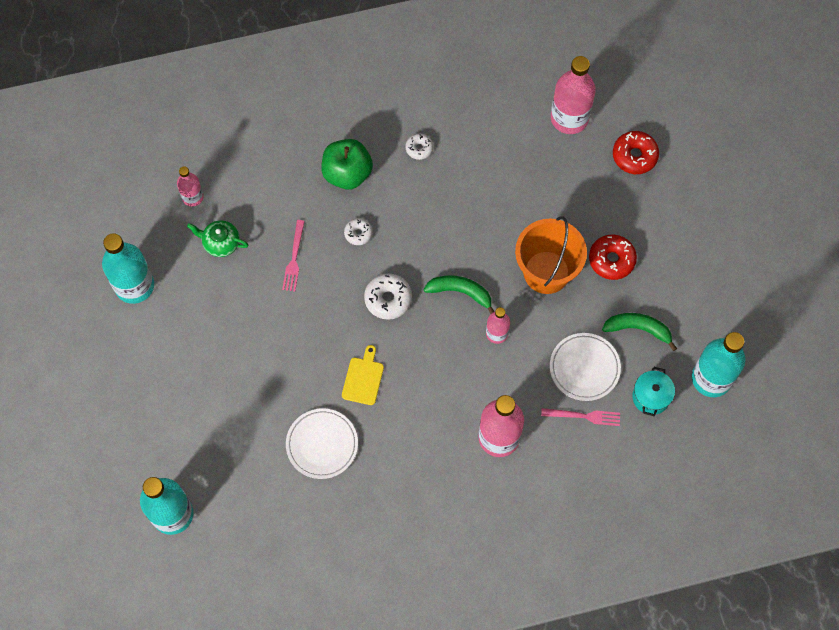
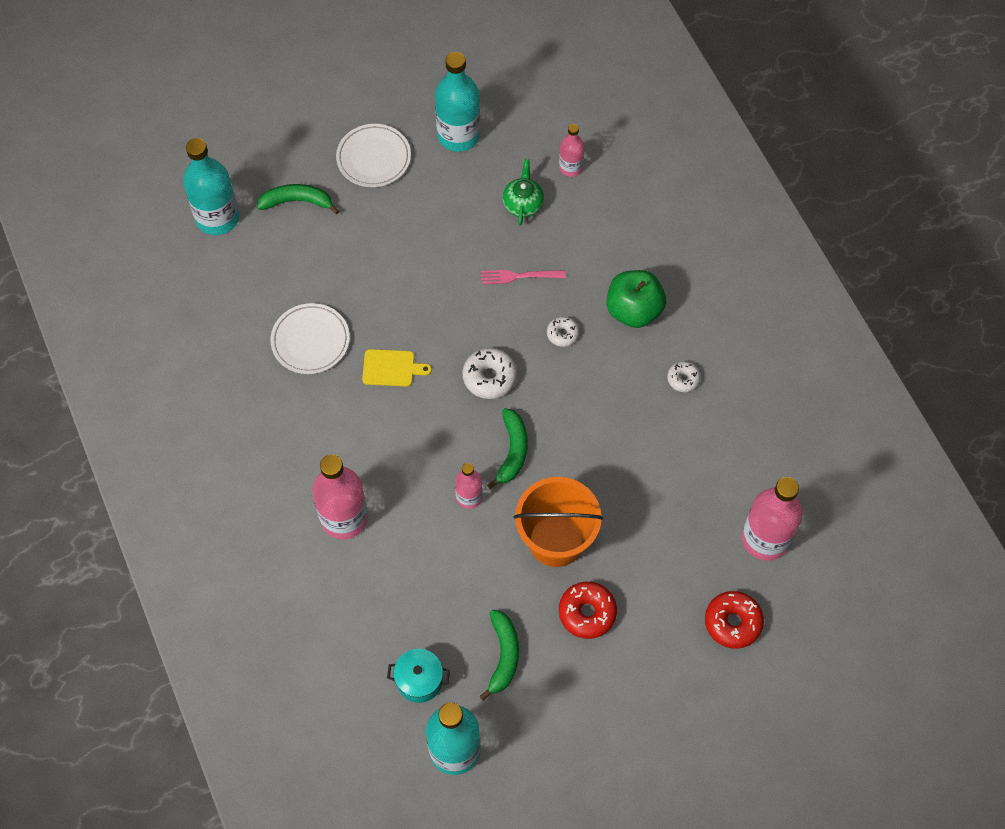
camera: 80 degrees right, 5 degrees down
pink fork [541,408,620,426] -> none
white plate [550,333,621,401] -> white plate moved to [336,124,411,187]
none -> green banana [257,184,339,215]

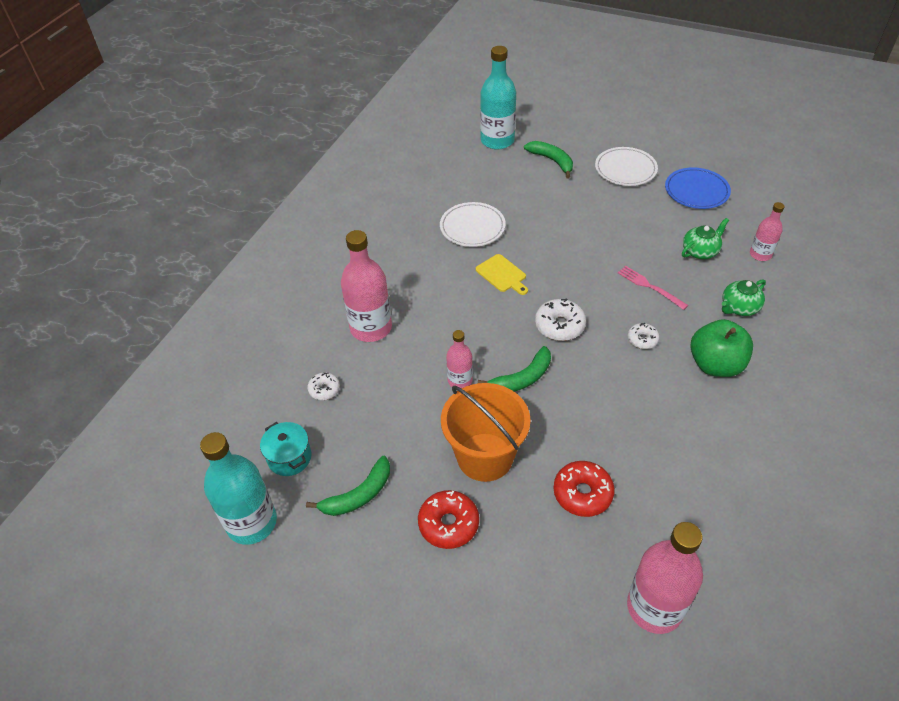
camera: 50 degrees right, 15 degrees down
turquoise bottle [435,52,480,152] -> blue plate [665,167,731,209]
white donut [667,361,700,392] -> white donut moved to [307,372,340,400]
red donut [705,591,764,649] -> red donut moved to [553,461,615,517]
none -> green teapot [722,279,766,316]

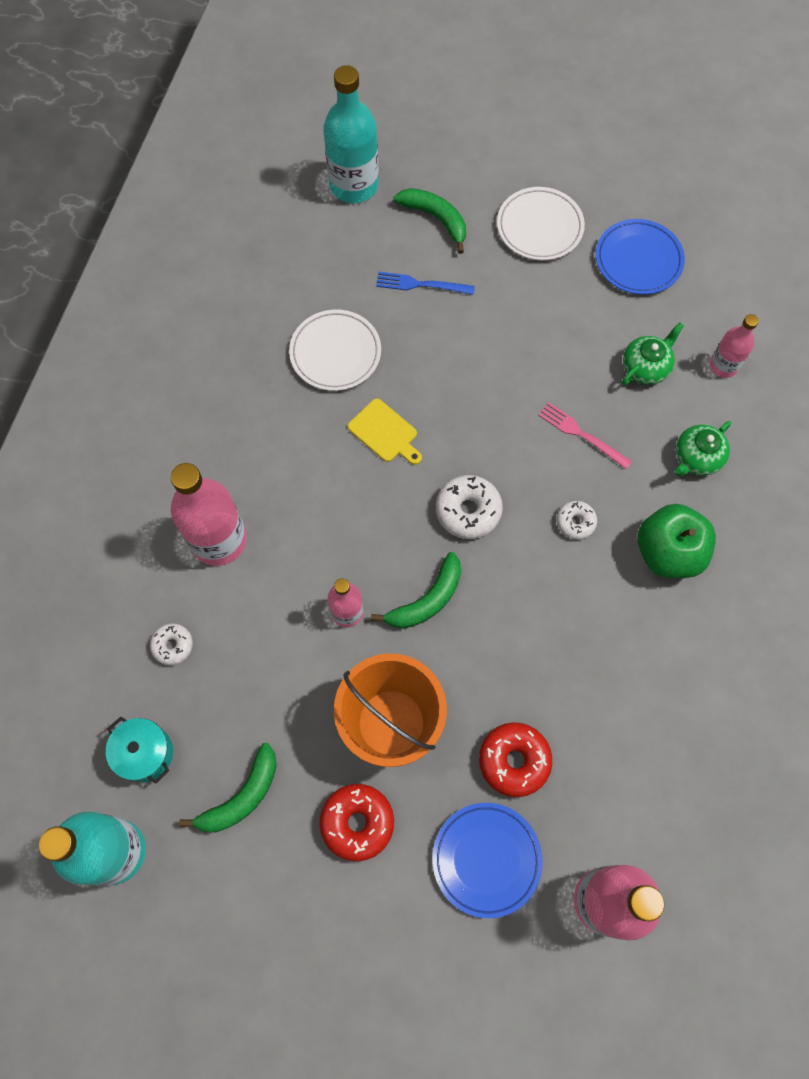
camera: 10 degrees left, 20 degrees up
none -> blue fork [376,272,475,295]
none -> blue plate [432,803,543,918]

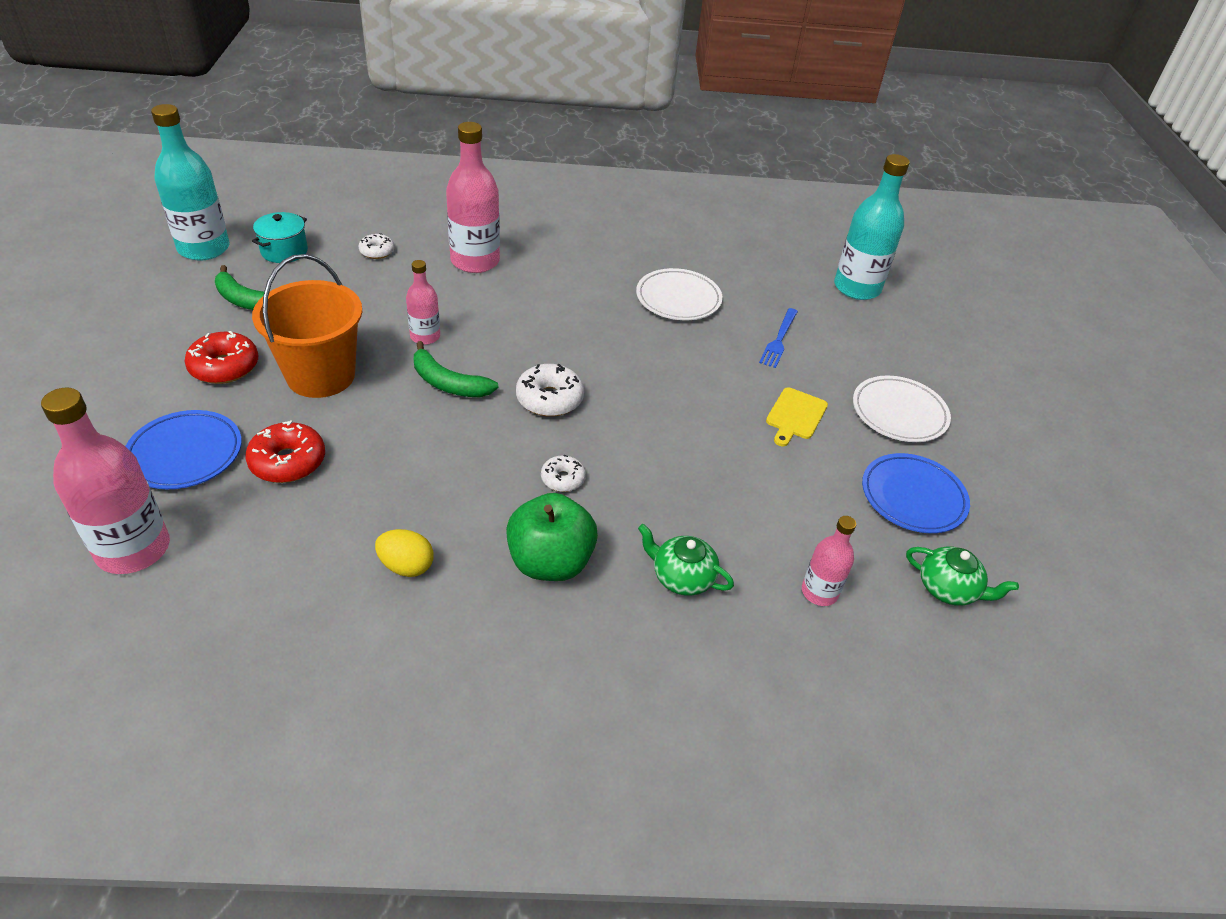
camera: 70 degrees right, 25 degrees down
yellow cutting board [348,399,422,465] -> yellow cutting board moved to [766,387,828,446]
blue fork [376,272,475,295] -> blue fork turned 150 degrees counterclockwise [759,308,798,368]
green banana [394,188,466,254] -> none
pink fork [538,402,632,469] -> none
green teapot [622,322,684,386] -> green teapot moved to [906,546,1019,606]
none -> yellow egg [375,529,434,577]

